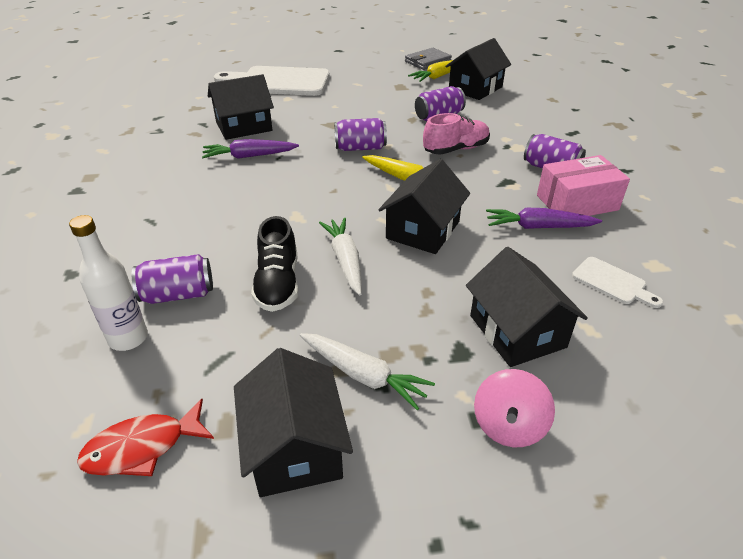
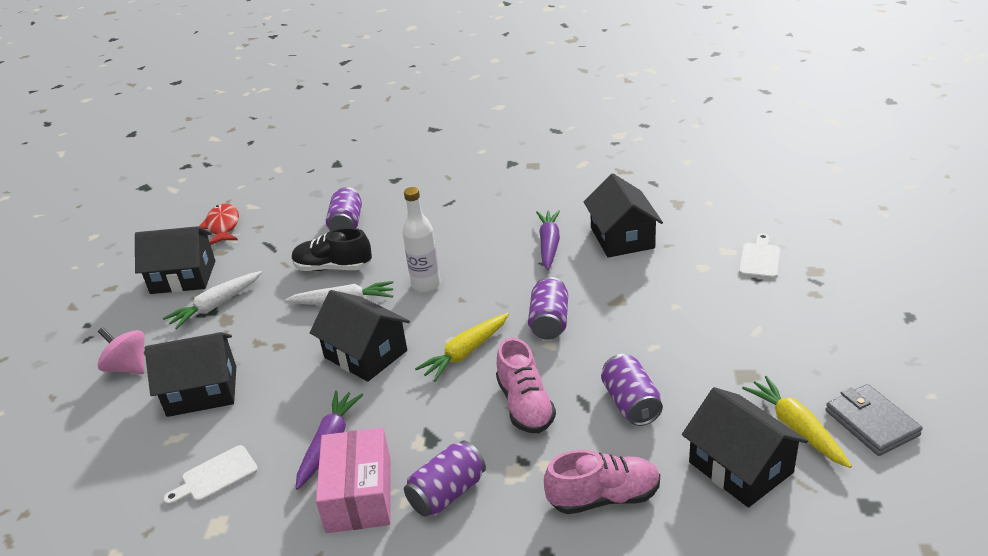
camera: 105 degrees right, 5 degrees down
white bottle [69,215,148,351] -> white bottle moved to [402,187,441,292]
white cutting board [214,66,330,96] -> white cutting board [739,233,780,279], size x0.45
none -> pink shoe [544,450,660,514]

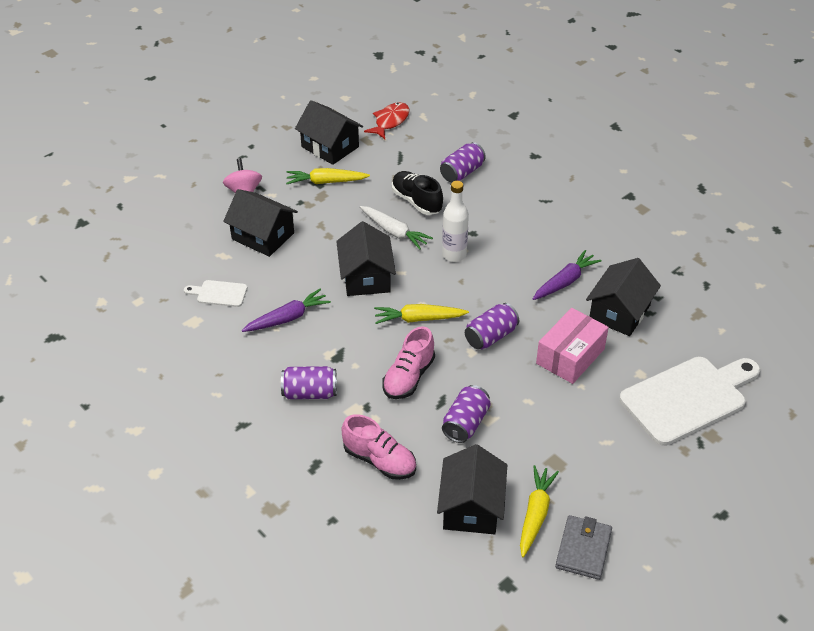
camera: 40 degrees right, 10 degrees up
white carrot [163,271,262,329] -> yellow carrot [286,168,370,184]
pink box [316,428,391,533] -> pink box moved to [536,308,609,384]
white cutting board [739,233,780,279] -> white cutting board [619,357,760,446], size x2.22

